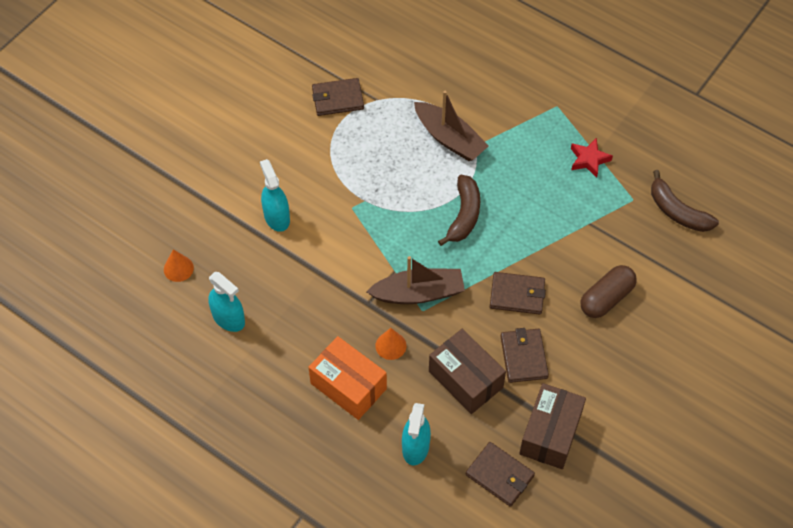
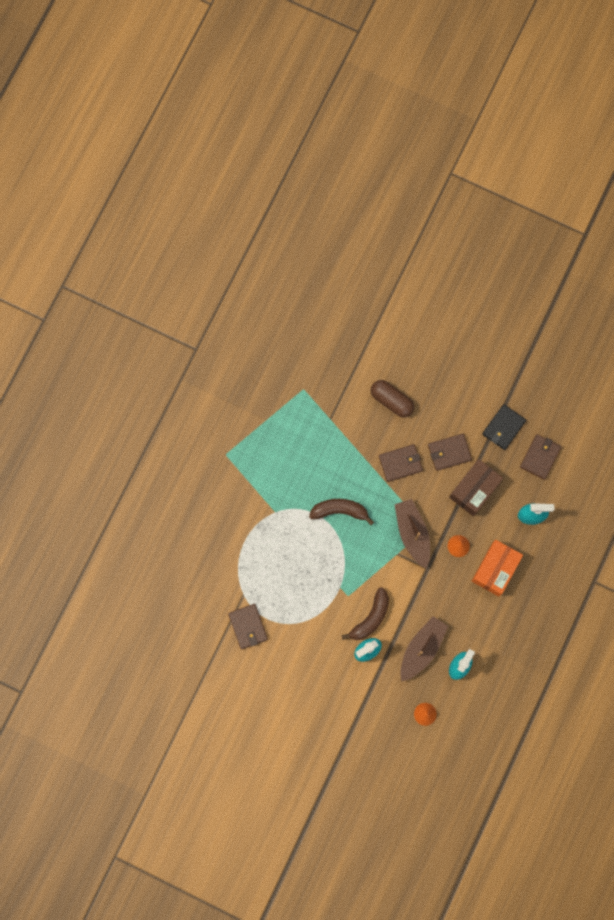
camera: 100 degrees left, 20 degrees up
brown boat [414,91,489,161] -> brown boat moved to [400,616,449,682]
brown wallet [490,272,546,315] -> brown wallet turned 75 degrees clockwise [379,444,423,482]
brown box [519,383,586,469] -> black wallet [482,404,526,450]
red star [571,138,613,178] -> none
brown banana [651,170,719,232] -> brown banana moved to [342,587,389,640]

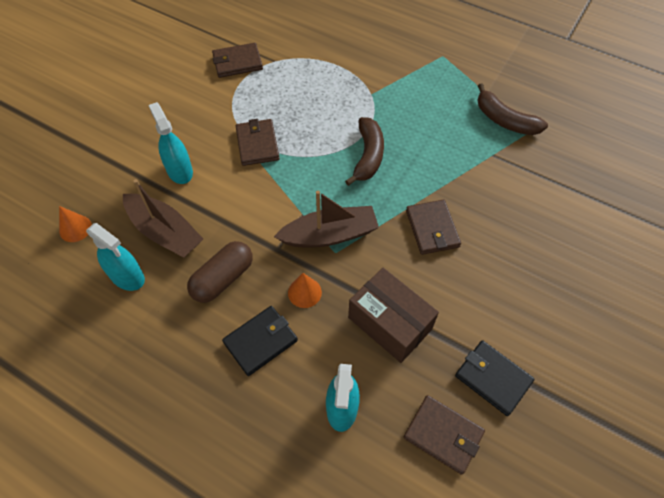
camera: 95 degrees right, 20 degrees down
brown banana [342,587,389,640] -> brown banana moved to [478,83,548,135]
brown capsule [370,380,414,417] -> brown capsule moved to [187,241,252,303]
brown wallet [428,434,472,471] -> brown wallet moved to [236,119,279,166]
orange box [472,540,523,597] -> black wallet [222,306,298,376]

